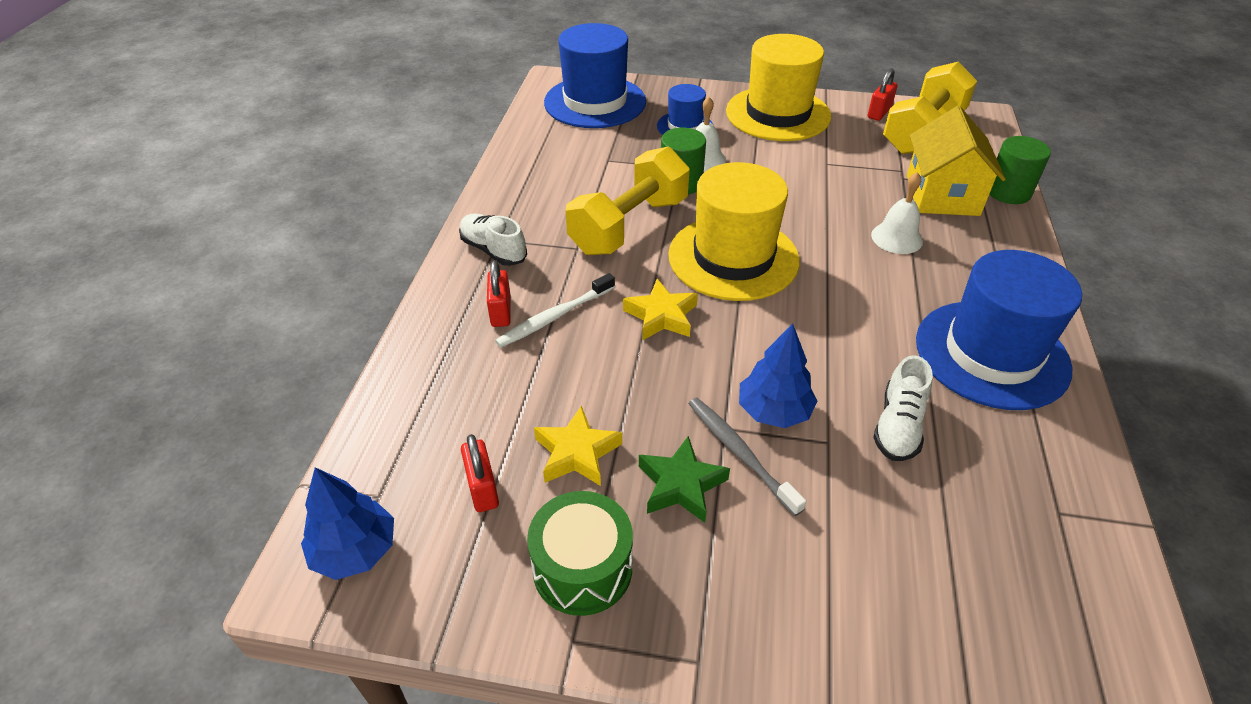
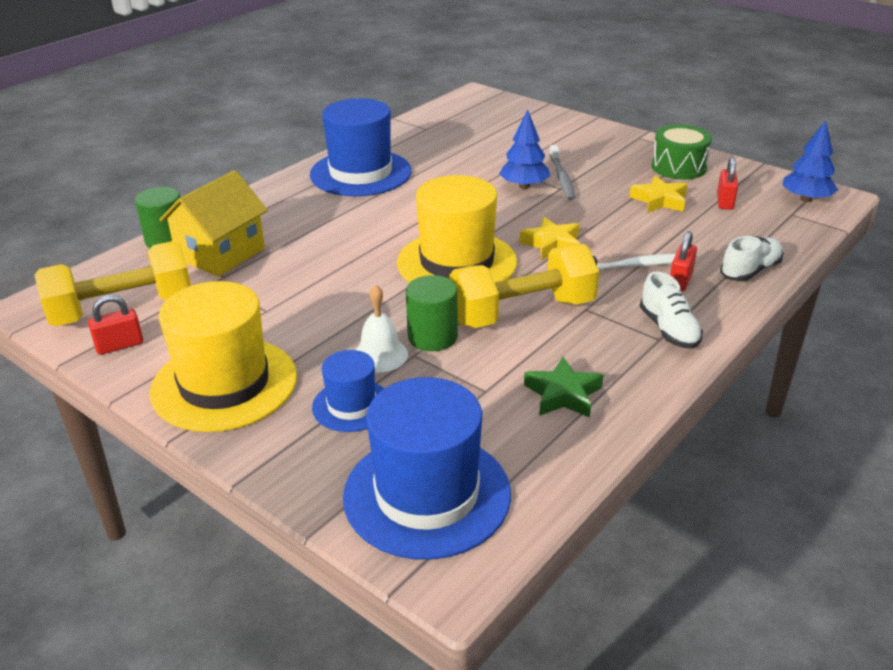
camera: 150 degrees left, 10 degrees down
green star [639,436,730,523] -> green star moved to [524,357,603,418]
white bell [871,172,923,254] -> none
white shoe [873,355,933,461] -> white shoe moved to [720,236,784,281]

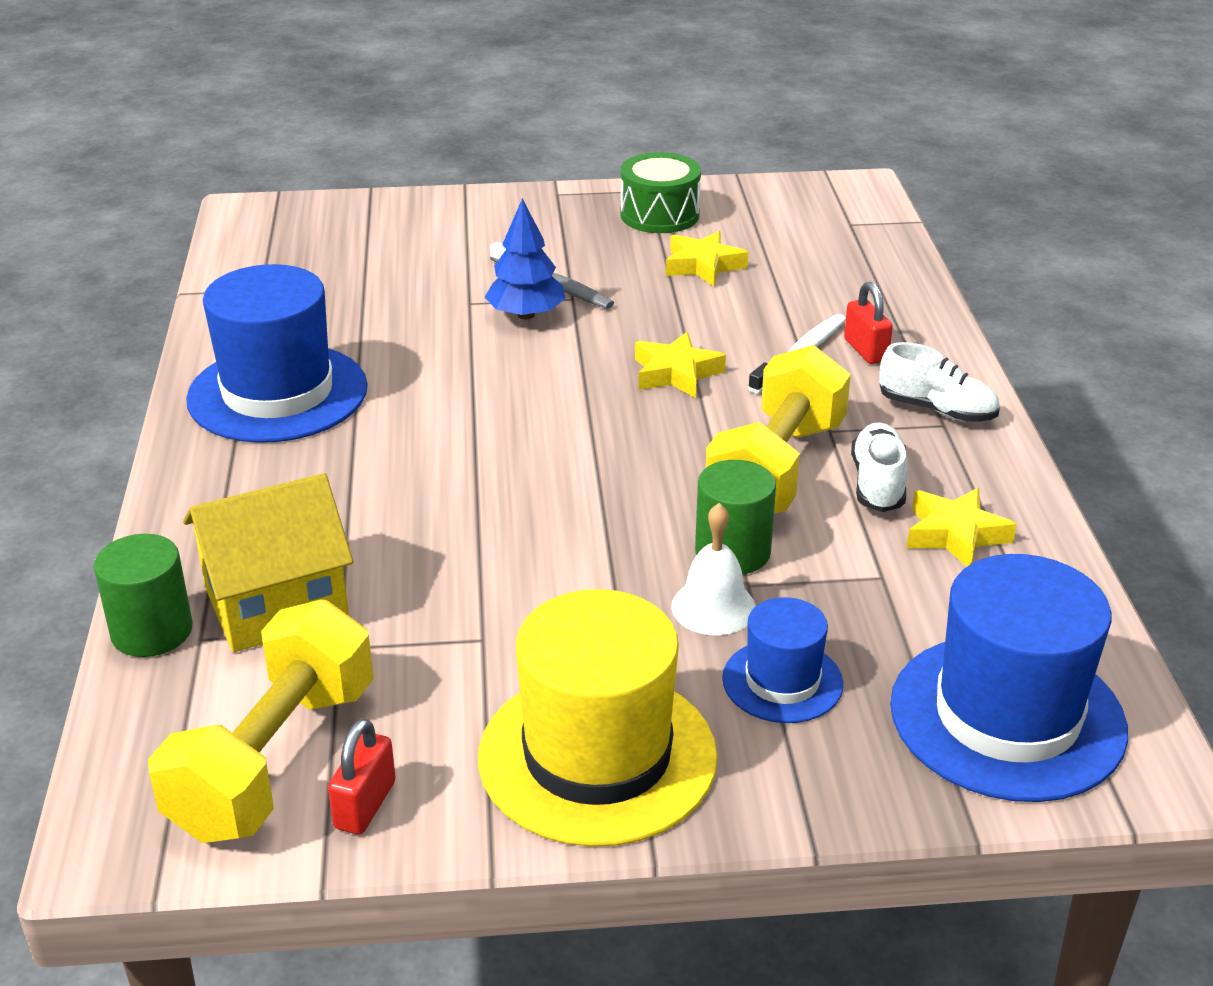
camera: 45 degrees left, 0 degrees up
yellow house [159,170,268,277] -> yellow house turned 75 degrees clockwise [183,473,353,652]
yellow hat [397,175,517,283] -> none
green star [524,357,603,418] -> yellow star [907,488,1017,567]
red padlock [717,157,738,210] -> none
white shoe [720,236,784,281] -> white shoe moved to [851,422,908,512]
blue tree [782,120,838,202] -> none

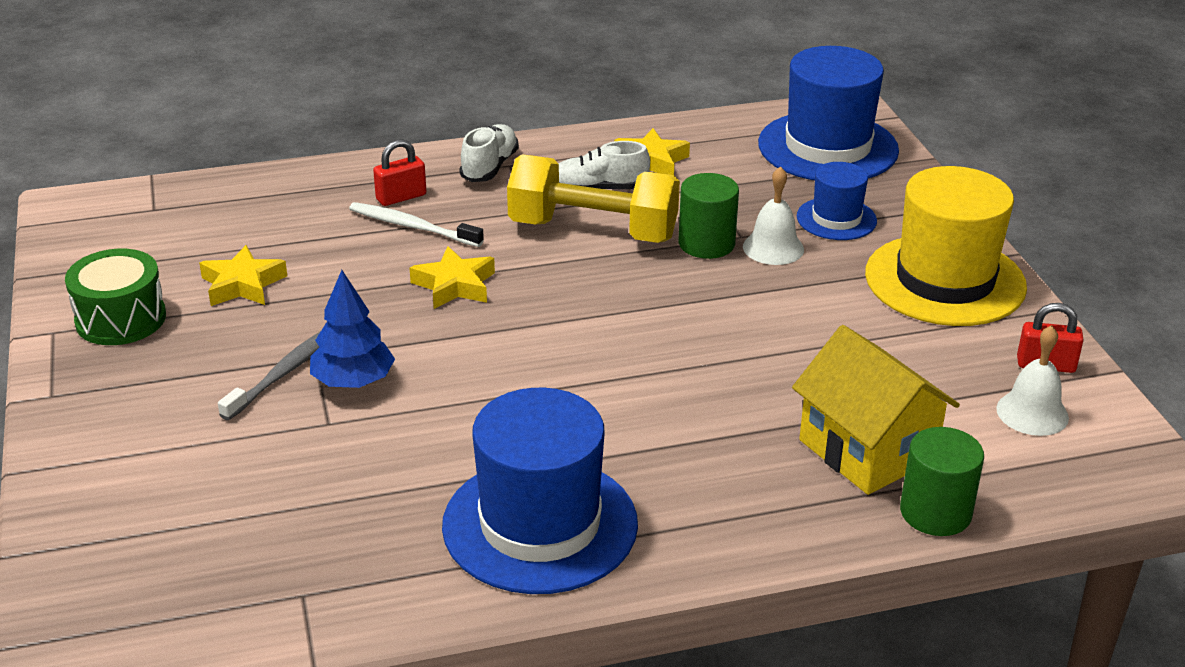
camera: 100 degrees left, 0 degrees up
yellow dumbbell [148,599,374,843] -> white bell [996,325,1069,436]

